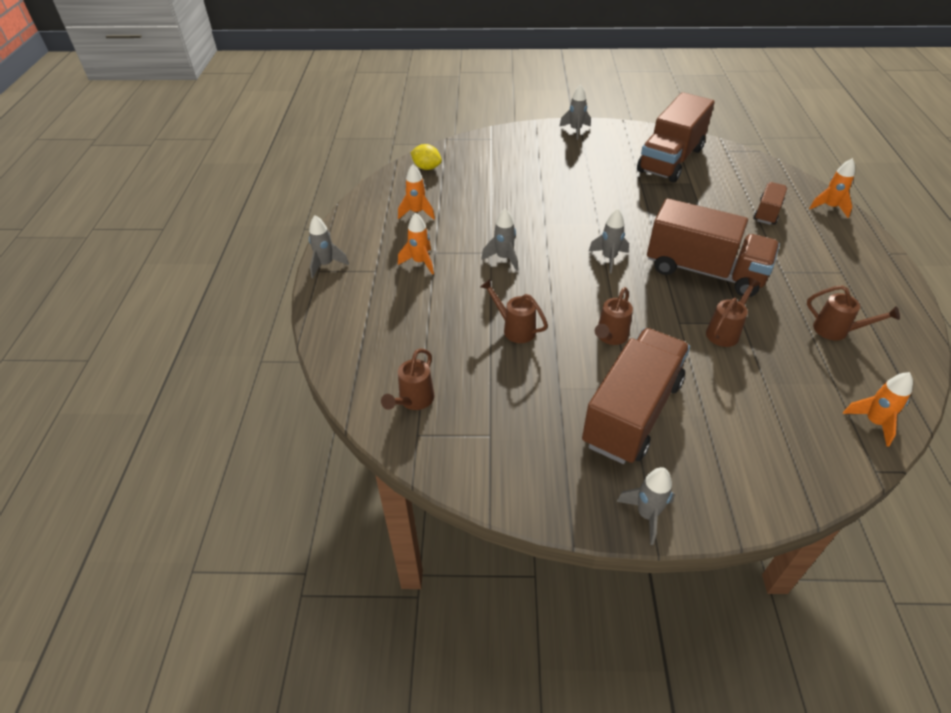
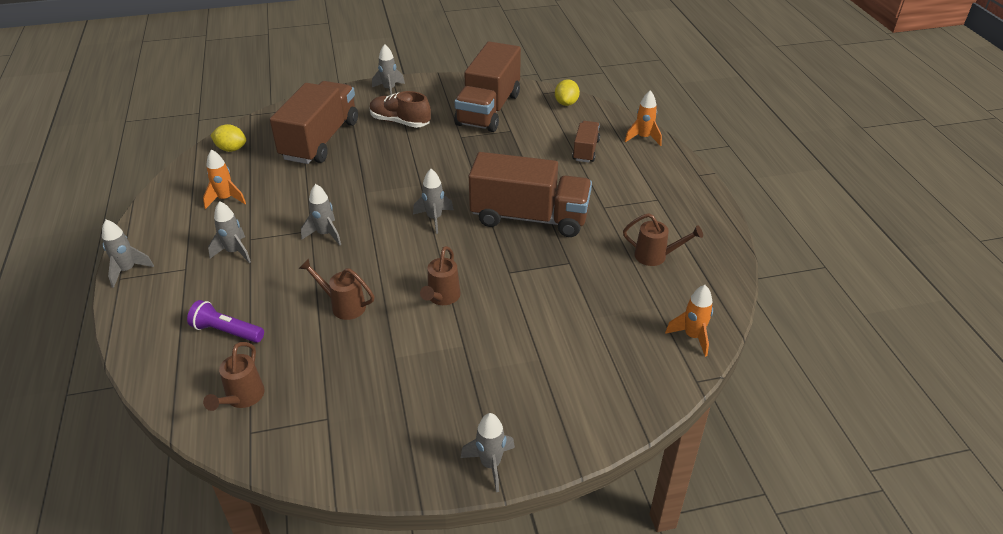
camera: 15 degrees left, 5 degrees down
orange rocket [398,213,434,275] -> grey rocket [208,201,251,263]
brown truck [582,328,690,464] -> brown truck moved to [270,81,358,164]
brown watering can [706,278,761,347] -> none
none -> purple flashlight [187,300,264,343]
none -> brown shoe [370,91,431,128]
none -> yellow lemon [555,79,580,106]

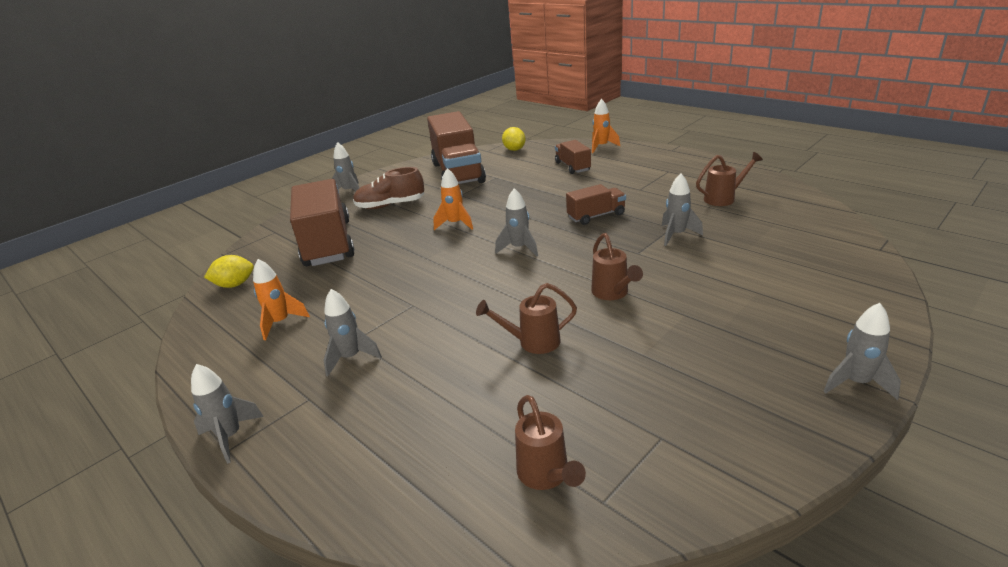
camera: 30 degrees left, 10 degrees down
purple flashlight [187,300,264,343] -> none
grey rocket [301,184,341,245] -> grey rocket moved to [662,173,703,246]
brown truck [469,152,592,237] -> brown truck [566,184,626,225], size x0.49
orange rocket [665,285,713,357] -> orange rocket moved to [433,168,473,230]

